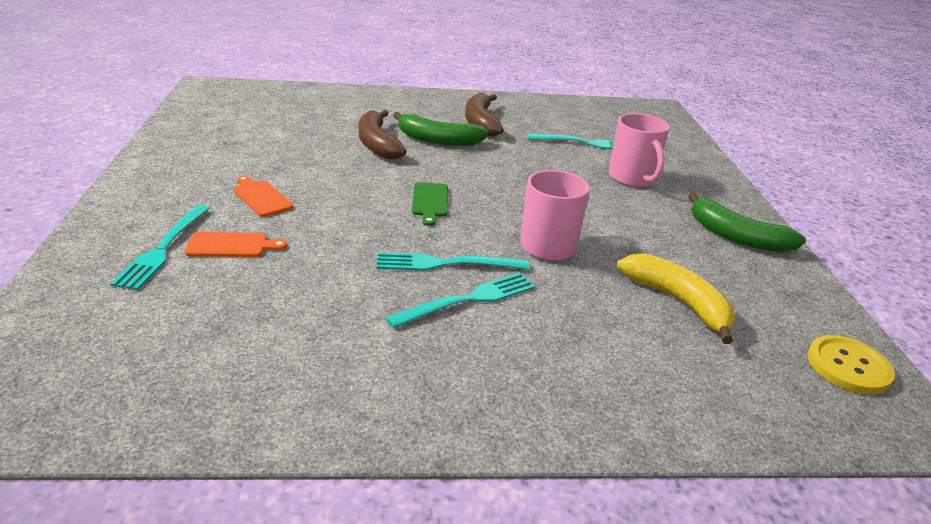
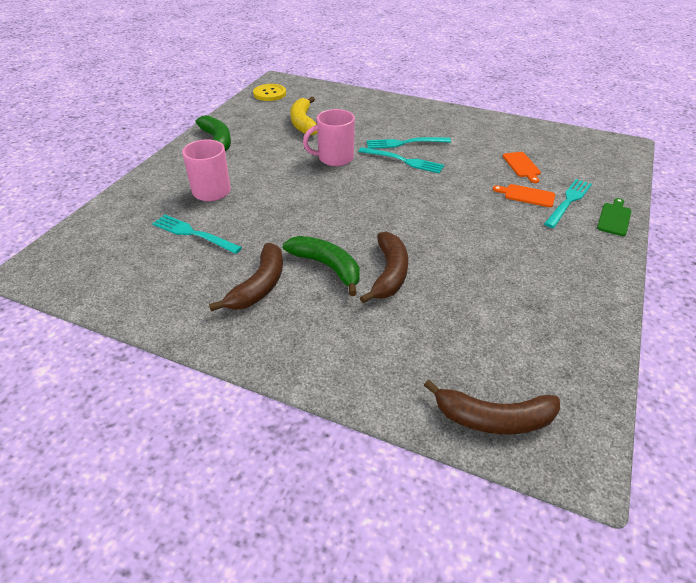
camera: 150 degrees left, 10 degrees up
orange cutting board [234,176,293,217] -> orange cutting board moved to [503,152,541,183]
green cutting board [412,182,448,226] -> green cutting board moved to [597,198,631,236]
none -> brown banana [424,380,560,434]

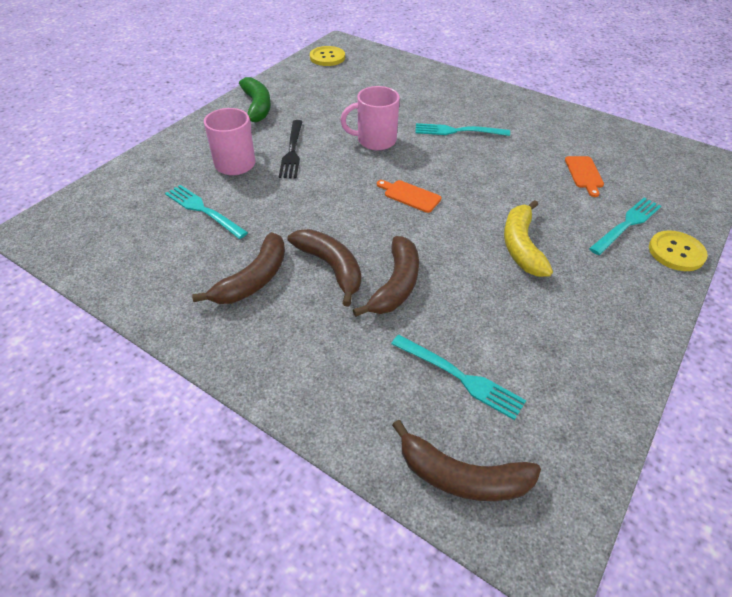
camera: 10 degrees right, 5 degrees up
green banana [283,236,360,296] -> brown banana [288,229,361,307]
yellow banana [290,97,317,135] -> yellow banana moved to [504,200,553,277]
turquoise fork [358,147,444,174] -> turquoise fork moved to [391,335,526,420]
orange cutting board [493,184,555,207] -> orange cutting board moved to [377,180,441,213]
green cutting board [597,198,631,236] -> yellow button [649,230,708,271]
none -> black fork [279,120,303,179]

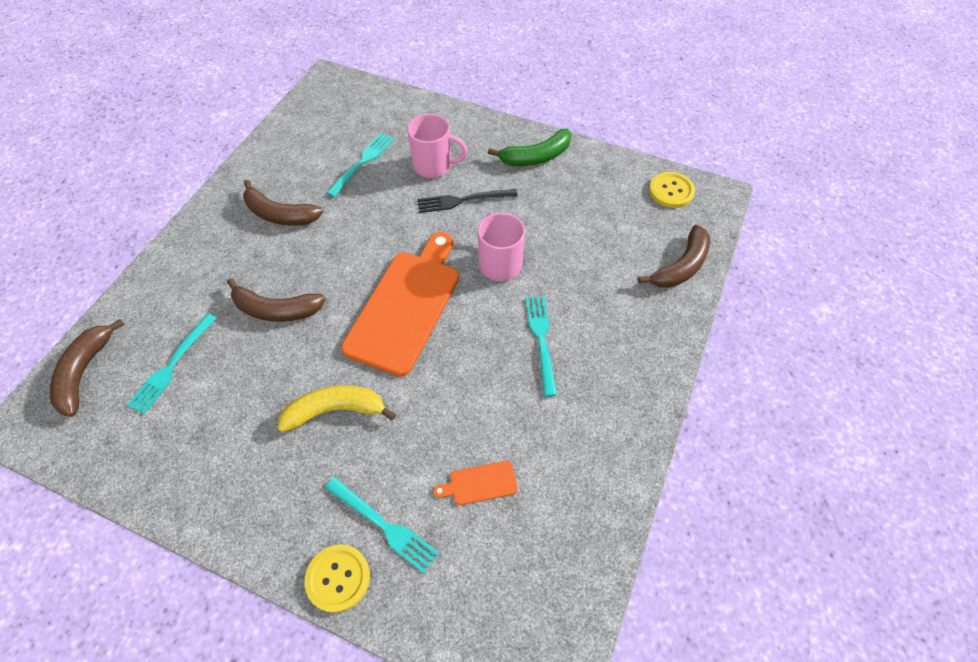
camera: 80 degrees right, 10 degrees up
brown banana [288,229,361,307] -> brown banana moved to [638,225,710,288]
orange cutting board [377,180,441,213] -> orange cutting board [341,232,459,376], size x2.44

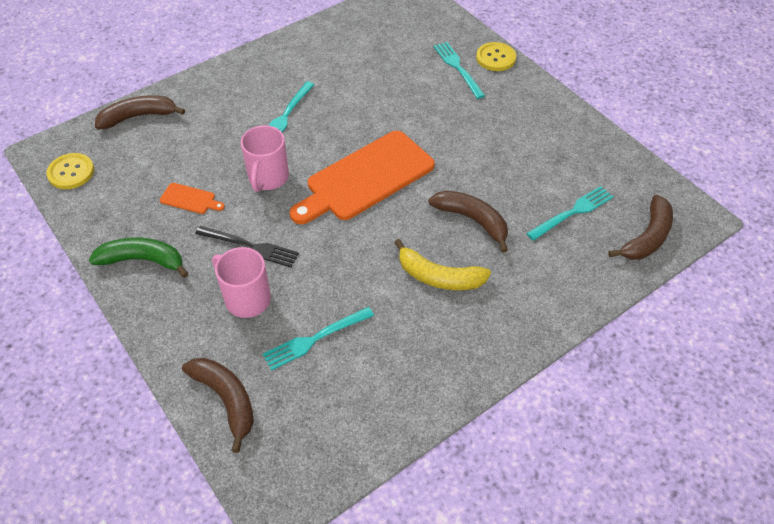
camera: 150 degrees left, 5 degrees down
brown banana [243,180,323,225] -> brown banana moved to [182,358,254,453]
yellow banana [278,385,396,432] -> yellow banana moved to [394,239,491,290]
orange cutting board [433,461,518,505] -> orange cutting board moved to [160,183,225,214]

